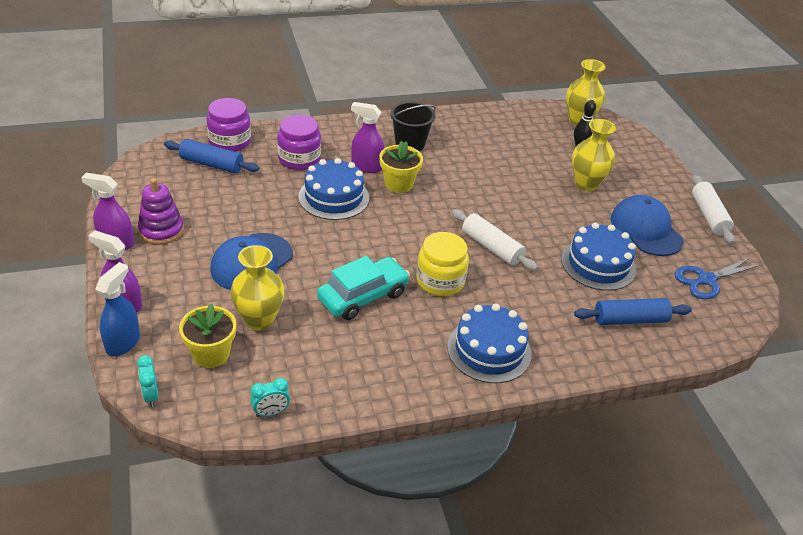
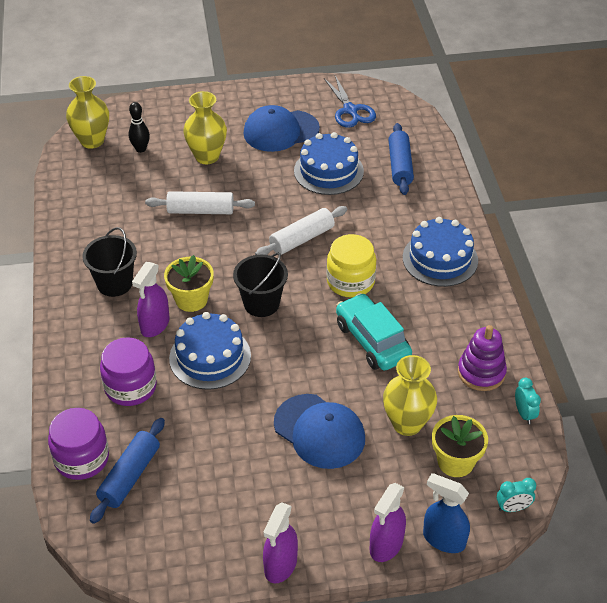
camera: 80 degrees left, 5 degrees up
purple stacking toy [138,178,184,245] -> purple stacking toy moved to [458,325,507,391]
white rolling pin [692,175,734,244] -> white rolling pin moved to [145,191,255,214]
none -> black bucket [233,253,288,317]

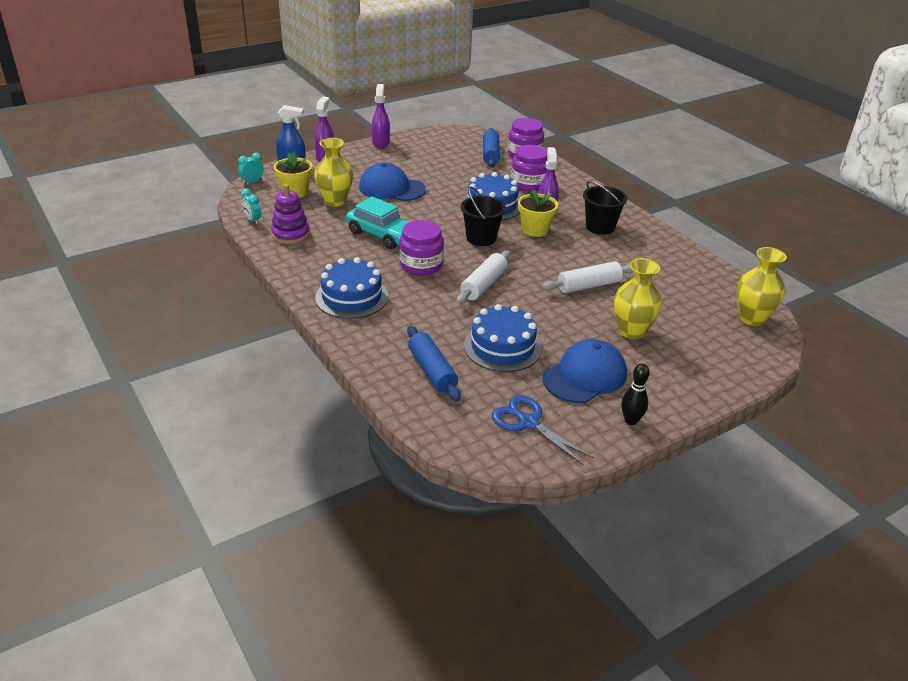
camera: 155 degrees right, 10 degrees down
black bowling pin [129,102,150,153] -> black bowling pin moved to [621,363,650,425]
yellow jar [326,234,376,298] -> purple jar [400,220,444,276]

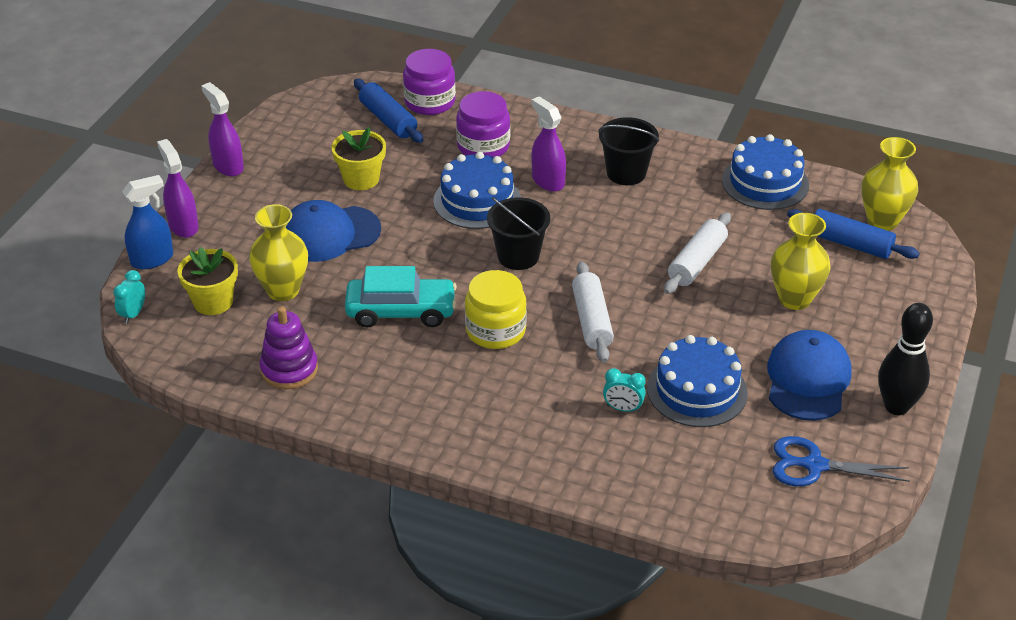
camera: 35 degrees left, 5 degrees up
turquoise clock [241,188,261,224] -> turquoise clock moved to [603,368,646,412]
blue cake [315,257,388,319] -> blue cake moved to [722,134,809,210]
purple jar [400,220,444,276] -> yellow jar [465,270,527,349]
blue rolling pin [407,326,461,401] -> blue rolling pin moved to [787,209,920,259]
yellow flower pot [518,190,558,237] -> yellow flower pot moved to [331,127,386,190]
black bowling pin [621,363,650,425] -> black bowling pin [878,303,933,415], size x1.60

